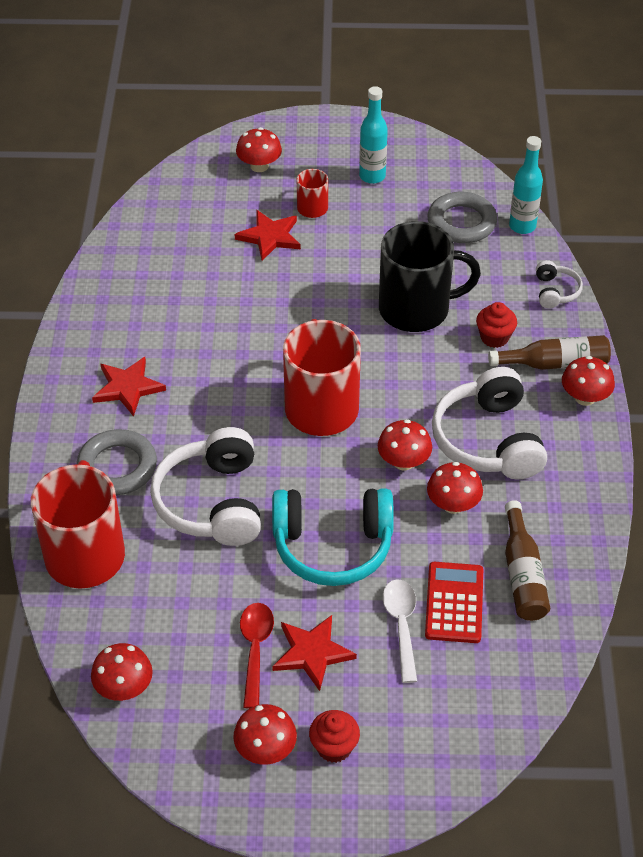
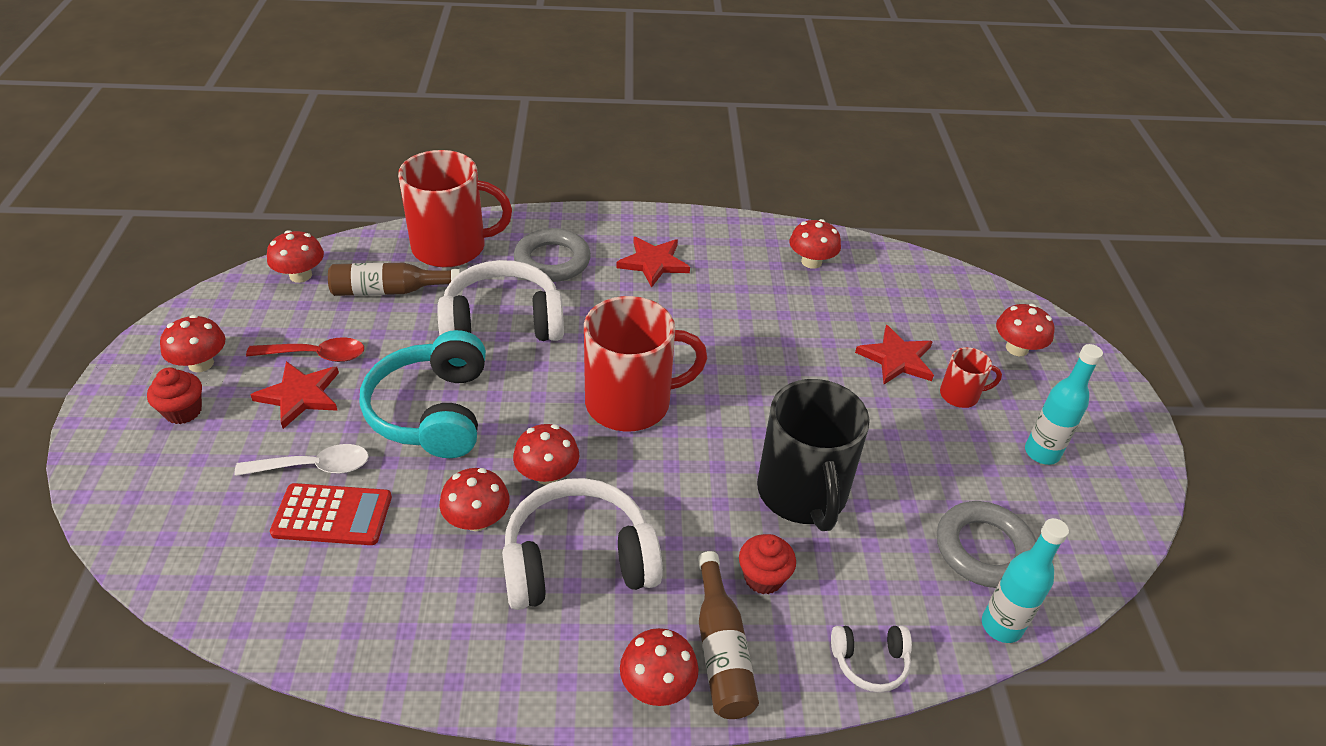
camera: 85 degrees right, 5 degrees down
brown bottle [505,500,550,621] -> brown bottle moved to [328,263,461,296]
none -> red mushroom [790,219,841,269]

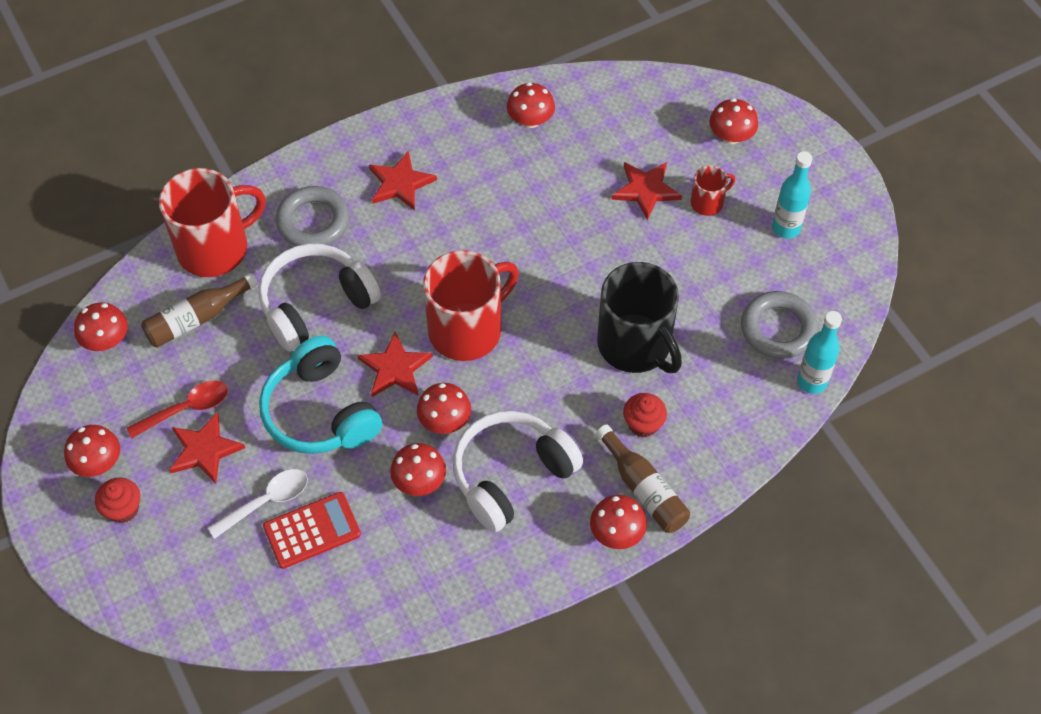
camera: 25 degrees left, 15 degrees up
white headphones [831,625,912,692] -> none
none -> red star [358,332,433,397]

